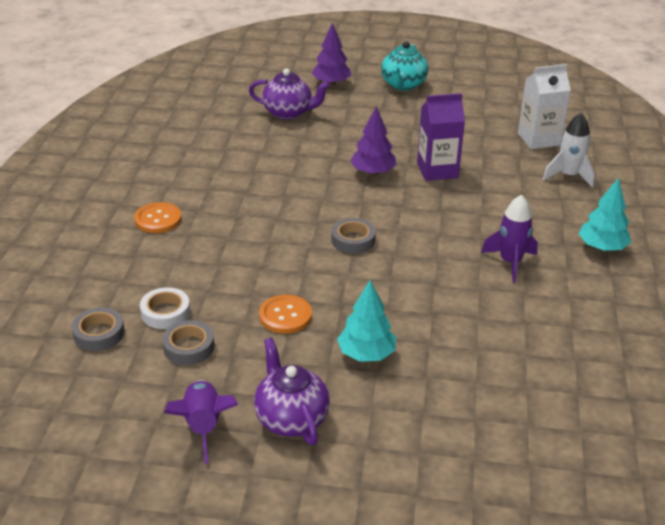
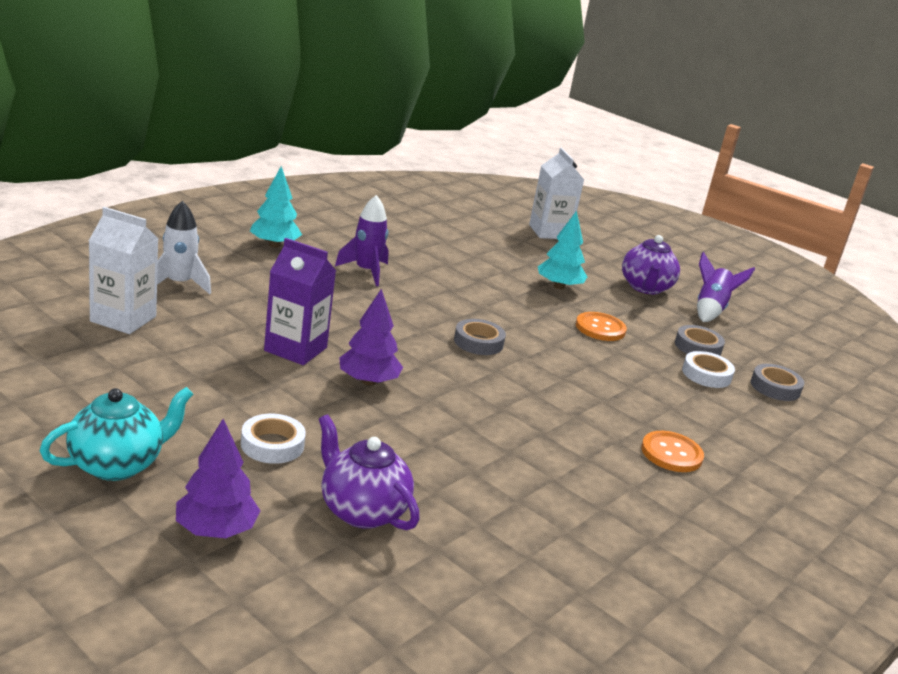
camera: 150 degrees left, 10 degrees down
none -> white tape [241,414,306,464]
none -> white carton [529,148,584,239]

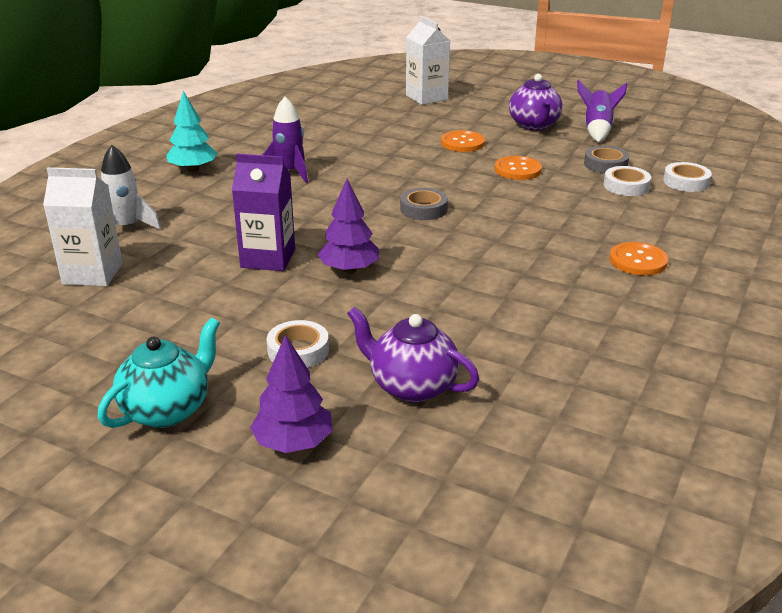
camera: 10 degrees left, 5 degrees up
turquoise tree [538,211,587,289] -> orange button [441,130,485,152]
grey tape [751,364,804,401] -> white tape [663,162,712,192]

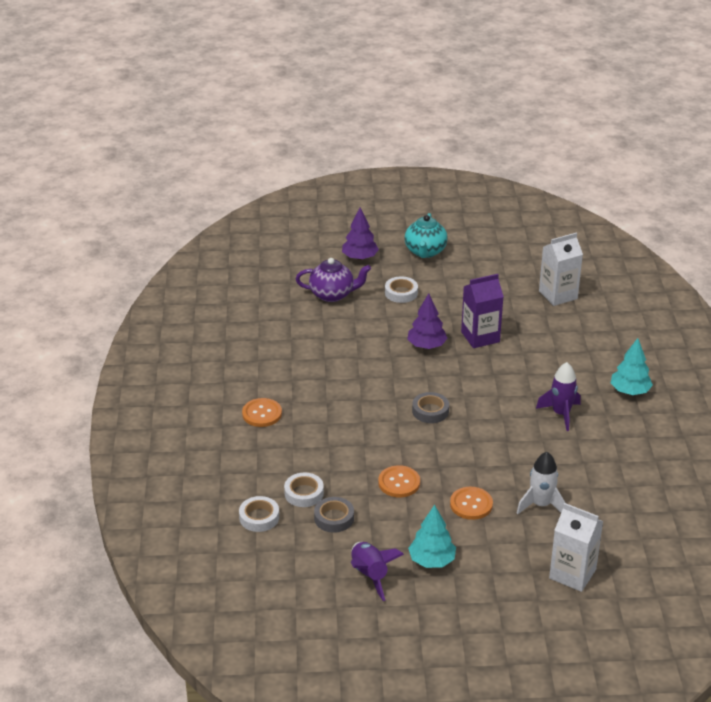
camera: 150 degrees right, 5 degrees up
white rocket [101,145,161,229] -> white rocket moved to [517,452,565,514]
purple teapot [509,74,563,130] -> turquoise tree [408,505,456,568]

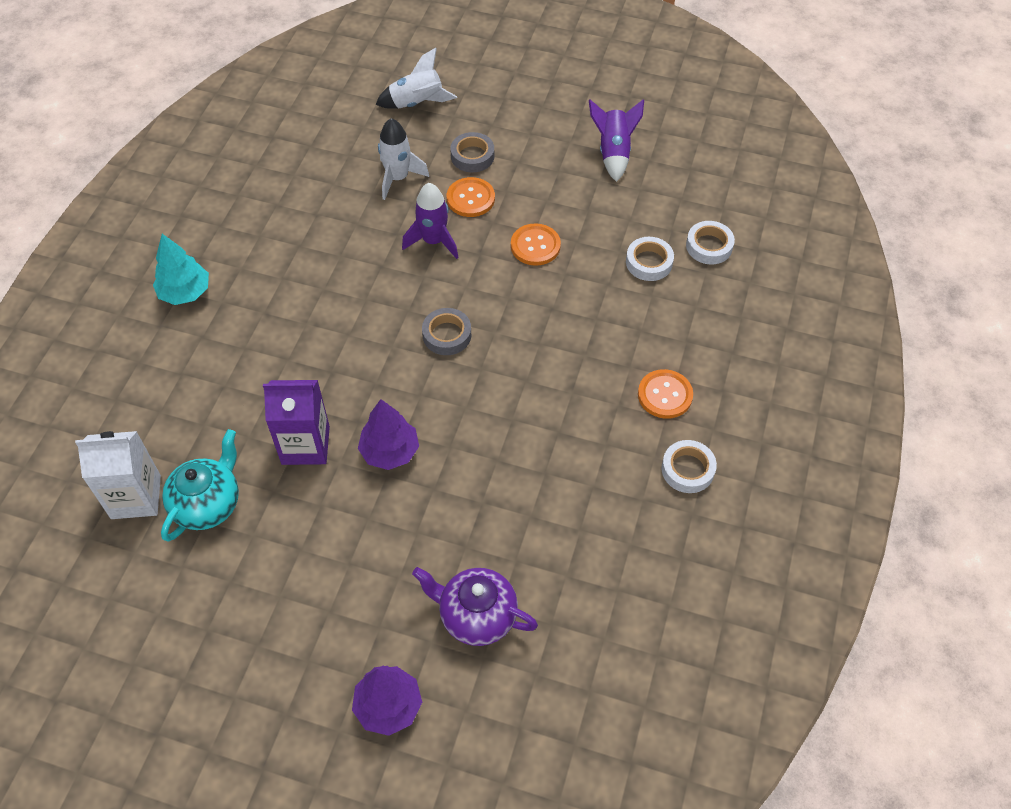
camera: 160 degrees left, 20 degrees up
grey tape [314,497,354,533] -> grey tape moved to [450,132,494,172]
white tape [385,276,418,303] -> white tape moved to [662,440,717,493]
turquoise teapot [405,213,448,258] -> turquoise teapot moved to [161,429,239,542]
turquoise tree [408,505,456,568] -> none
purple rocket [536,362,580,431] -> purple rocket moved to [402,183,459,259]
white carton [549,503,603,592] -> white rocket [375,48,457,109]

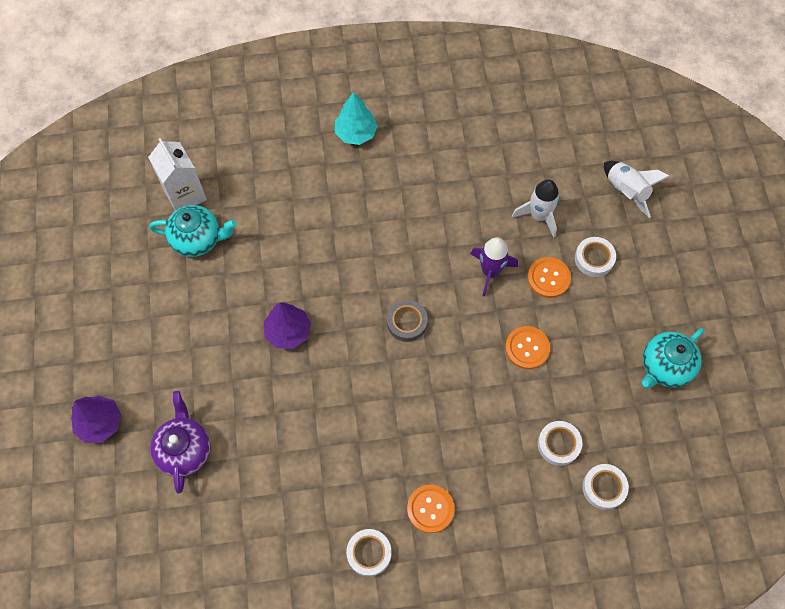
camera: 65 degrees right, 10 degrees up
purple carton [263,380,330,465] -> none
grey tape [450,132,494,172] -> white tape [575,237,616,277]
purple rocket [589,99,644,182] -> turquoise teapot [642,328,704,389]

